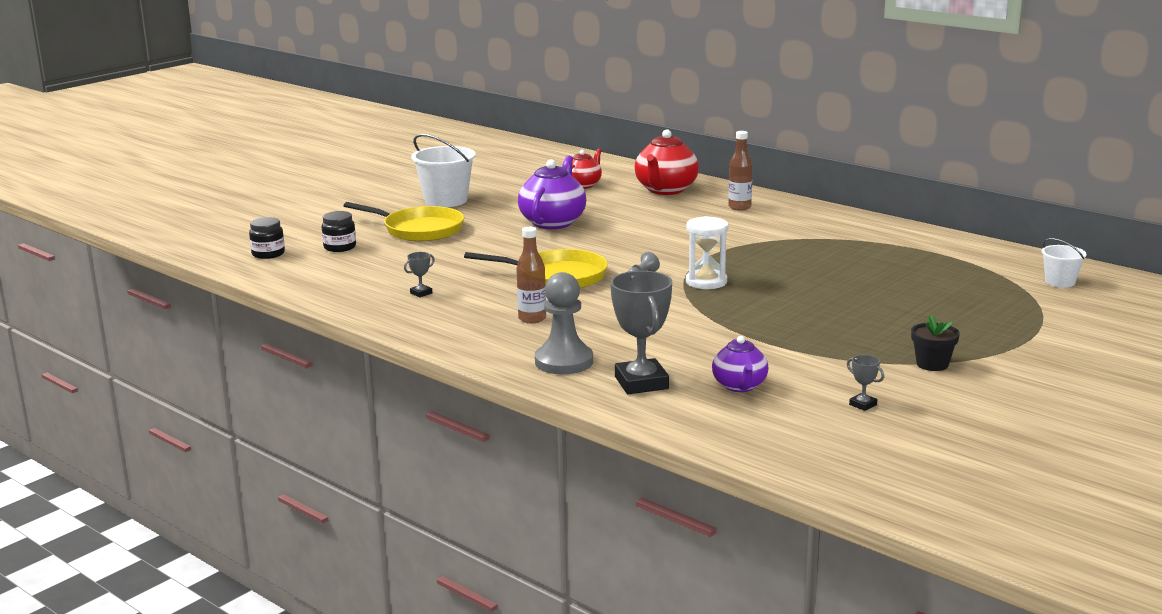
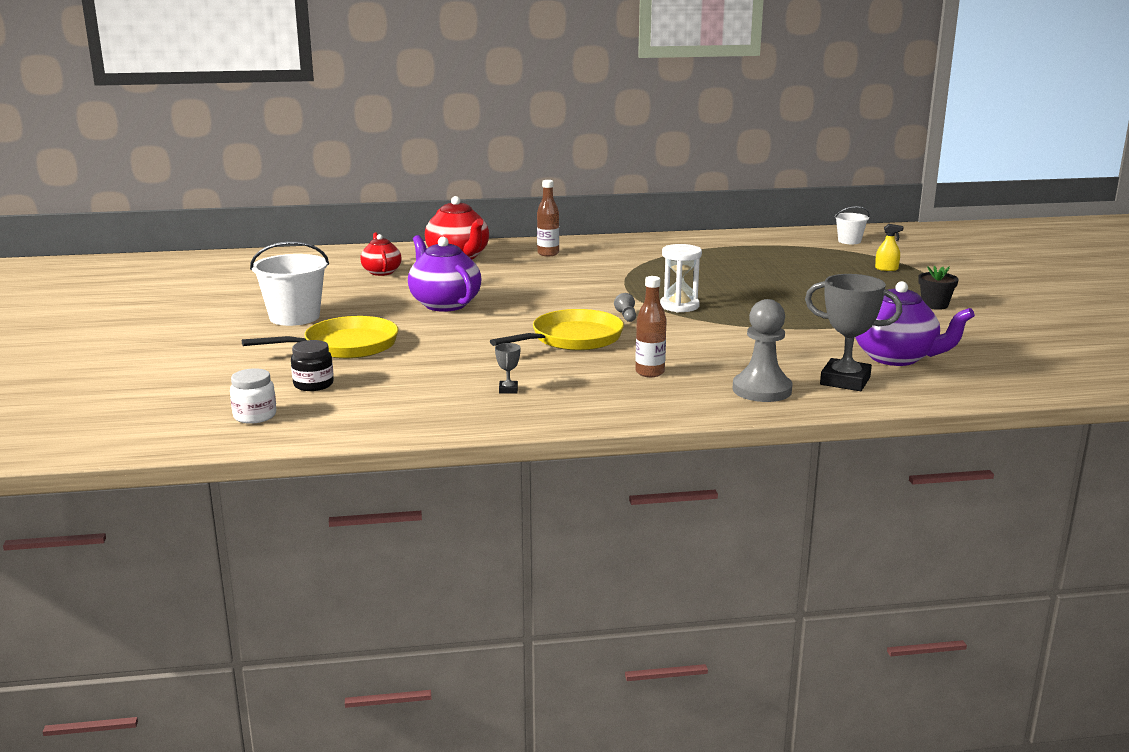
camera: 50 degrees left, 0 degrees up
black jar [249,217,285,259] -> white jar [230,368,276,424]
purple teapot [712,336,768,392] -> purple teapot [855,281,975,366], size x1.64
grey trophy [847,355,884,411] -> none
none -> yellow spray bottle [875,224,903,271]

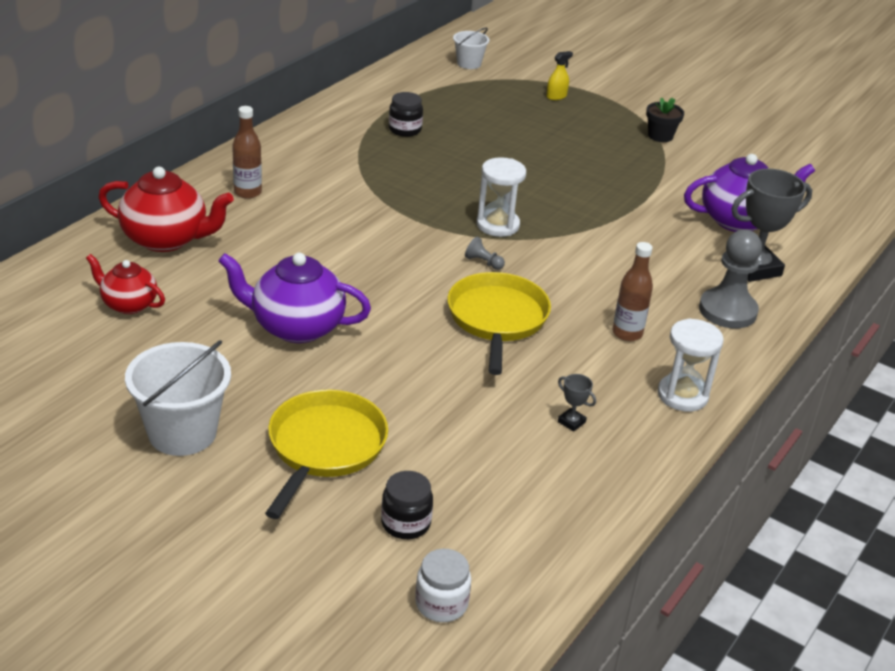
camera: 50 degrees left, 15 degrees up
none -> black jar [389,92,423,137]
none -> white hourglass [658,318,724,412]

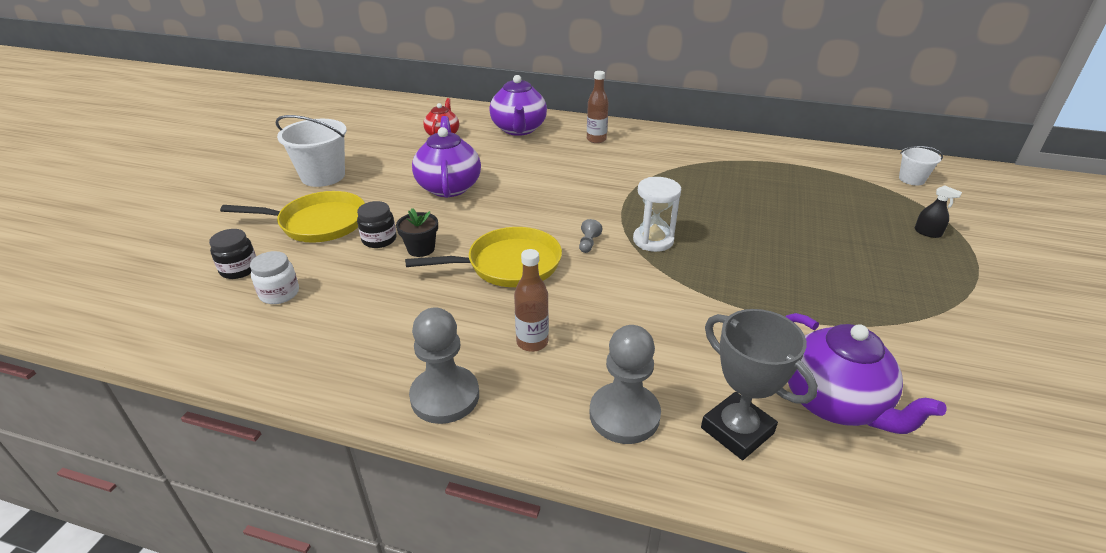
camera: 75 degrees right, 0 degrees up
red teapot [98,167,234,252] -> purple teapot [489,75,547,136]
black jar [389,92,423,137] -> black jar moved to [357,201,396,248]
white jar [415,549,471,622] -> white jar moved to [250,251,299,304]
yellow spray bottle [546,51,573,100] -> black spray bottle [915,185,962,238]
grey trophy [558,374,596,432] -> none
black flower pot [646,97,684,142] -> black flower pot moved to [396,208,438,257]
white hourglass [658,318,724,412] -> grey pawn [409,308,479,424]

